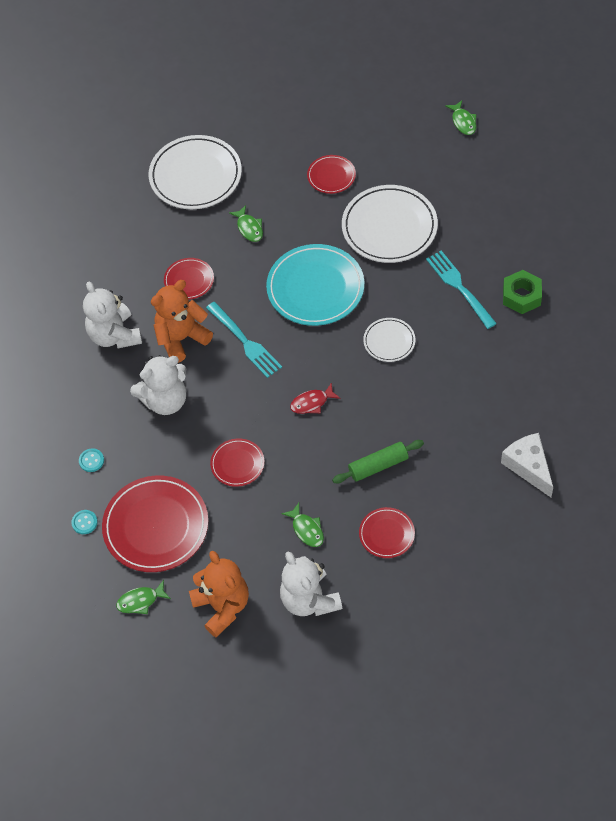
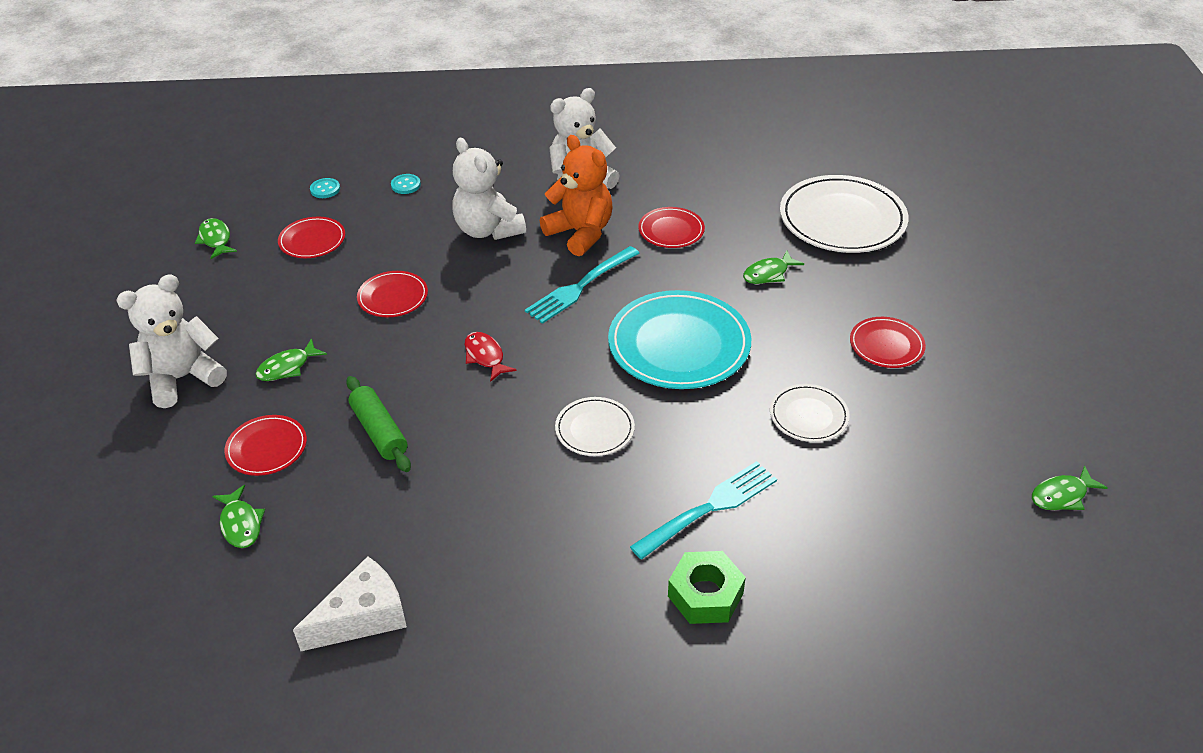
camera: 80 degrees right, 15 degrees down
red plate [102,475,208,572] -> red plate [278,217,345,258], size x0.52
orange teddy bear [189,551,249,637] -> none
white plate [342,185,438,263] -> white plate [770,384,850,442], size x0.52
none -> green fish [212,485,265,548]

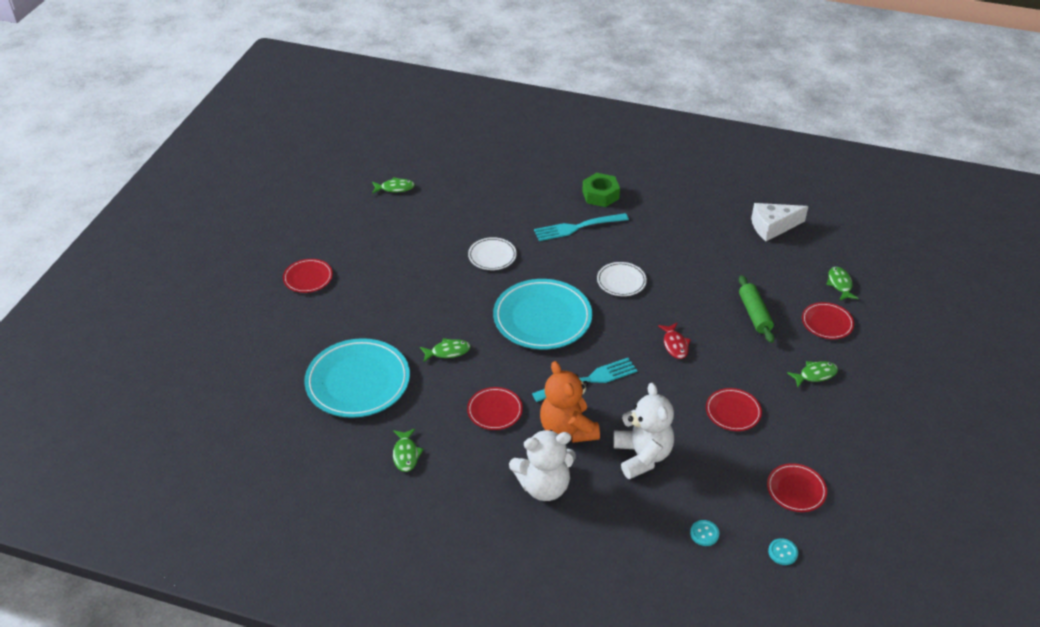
camera: 160 degrees left, 0 degrees up
white teddy bear [116,274,227,408] -> none
green fish [195,218,237,259] -> green fish moved to [393,429,424,472]
white plate [780,175,909,253] -> turquoise plate [304,338,410,418]
red plate [850,317,926,368] -> red plate moved to [283,259,333,293]

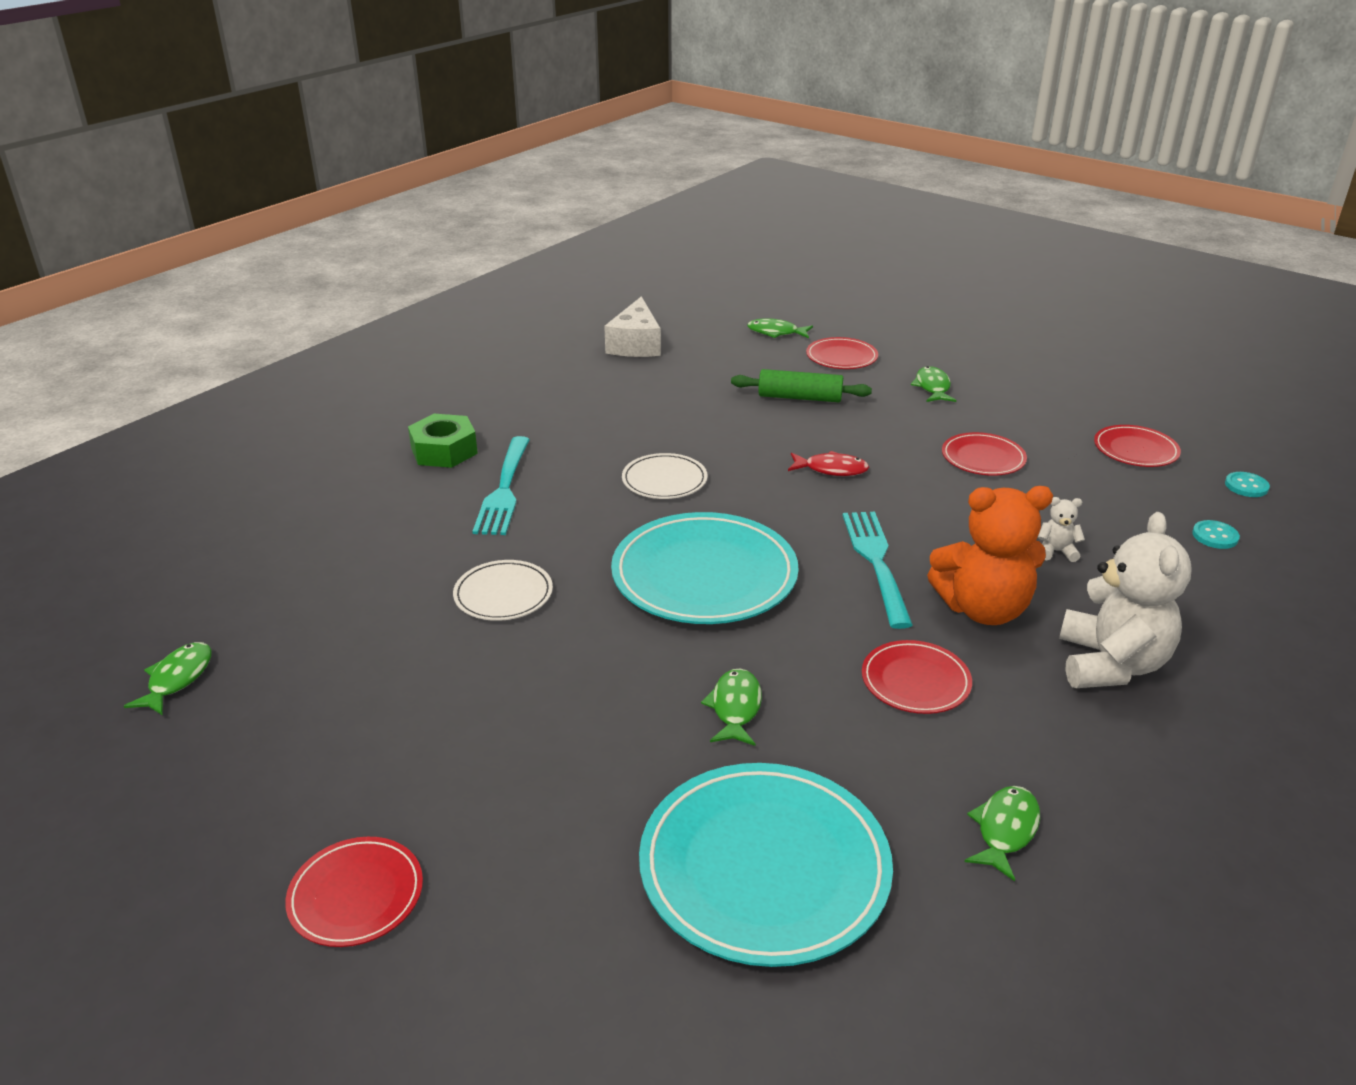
camera: 70 degrees left, 10 degrees down
green fish [393,429,424,472] -> green fish turned 75 degrees counterclockwise [965,786,1040,882]
white teddy bear [613,383,674,479] -> white teddy bear [1038,497,1085,562], size x0.42

